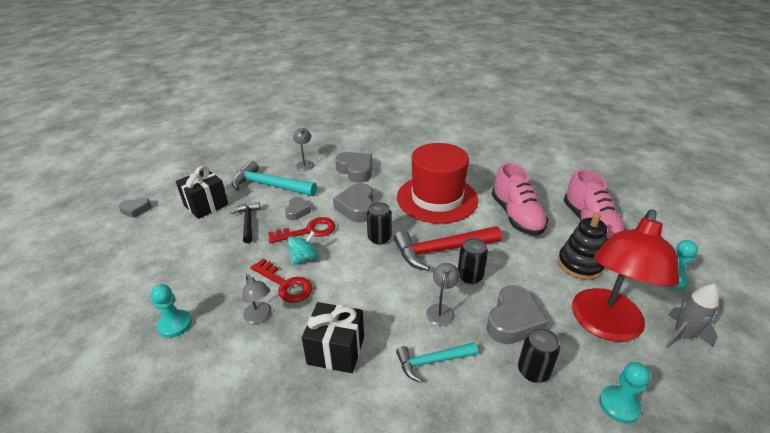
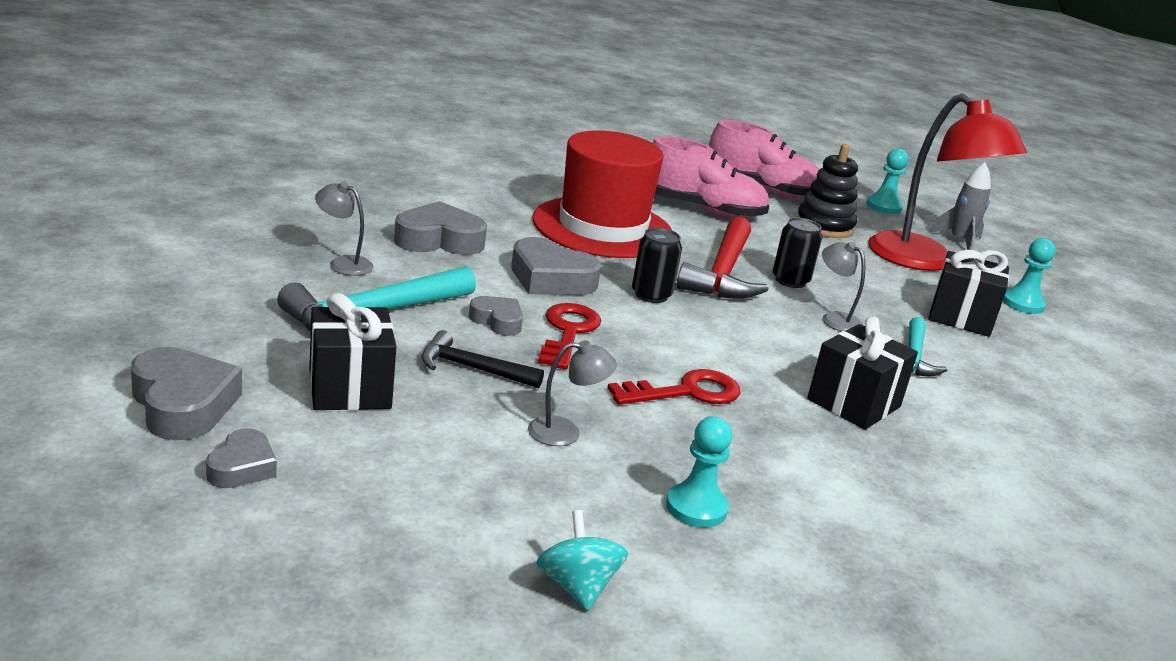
camera: 65 degrees left, 10 degrees down
grey lamp [242,274,272,324] -> grey lamp moved to [528,340,617,446]
turquoise spinning top [287,231,319,265] -> turquoise spinning top moved to [536,510,628,611]
grey heart [487,285,548,344] -> grey heart moved to [131,347,242,440]
black can [518,328,560,383] -> black gift [928,250,1009,337]

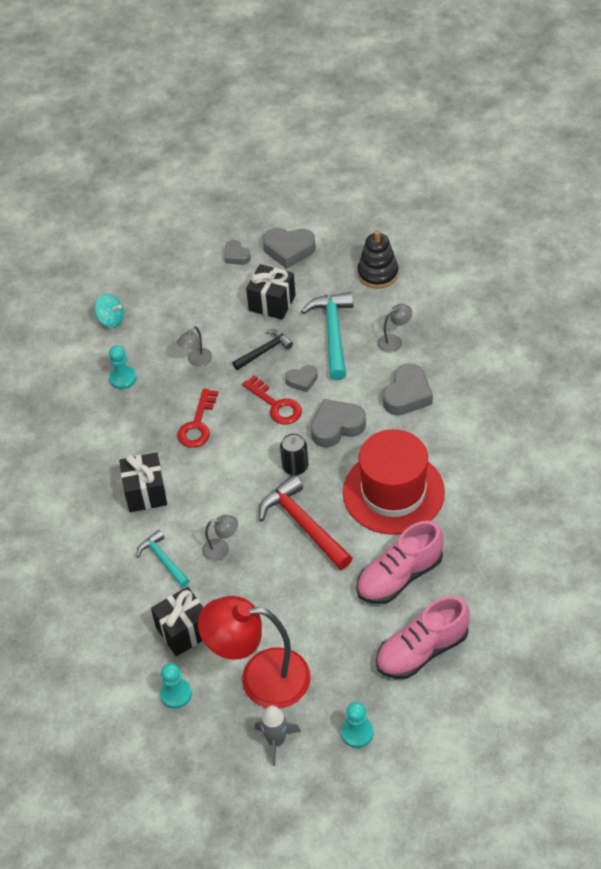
camera: 135 degrees right, 25 degrees up
black can [773,217,822,288] -> none
black stacking toy [796,144,858,238] -> black stacking toy moved to [357,230,398,289]

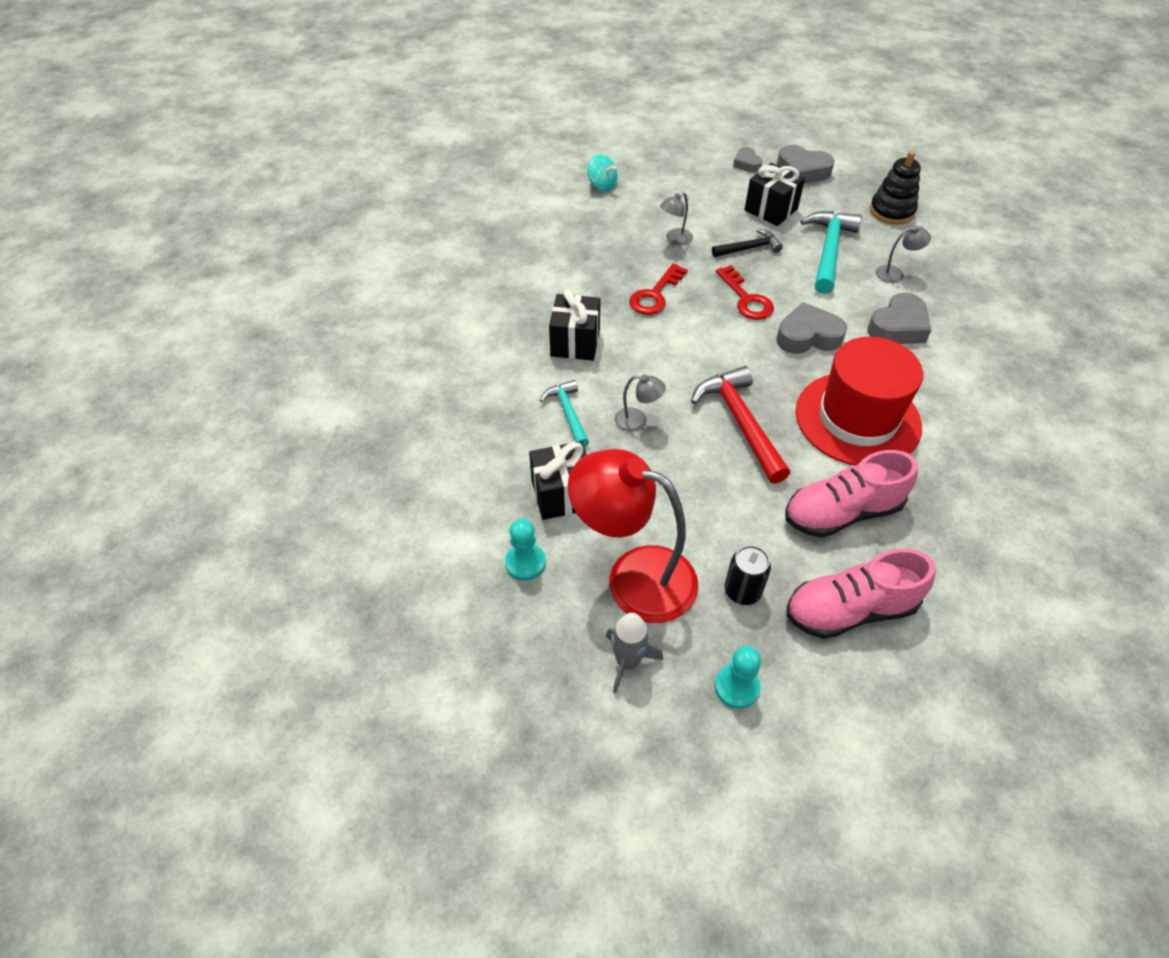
camera: 15 degrees right, 0 degrees up
turquoise pawn [109,345,137,389] -> none
black can [280,433,308,476] -> black can moved to [725,545,771,605]
grey heart [285,365,318,392] -> none

